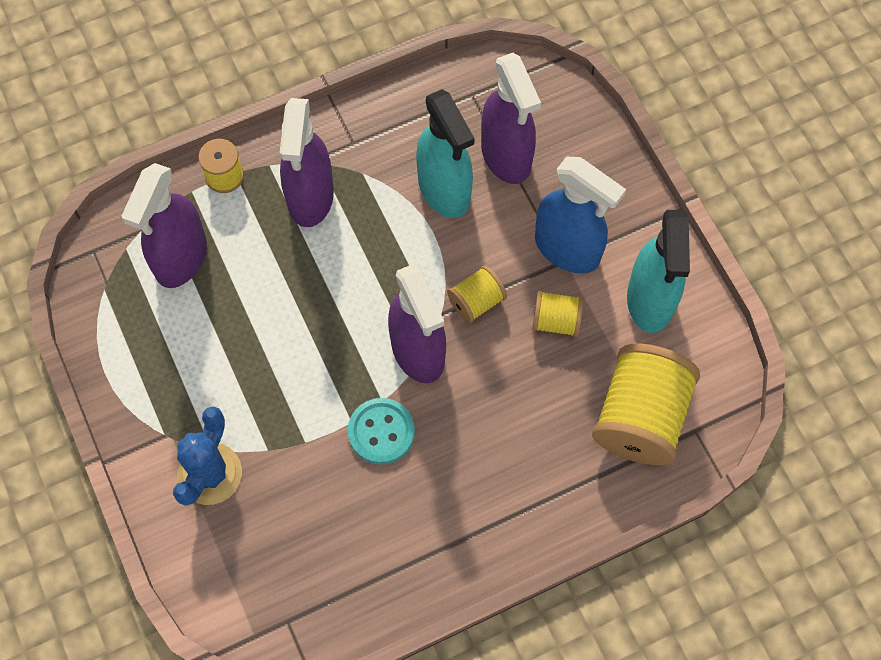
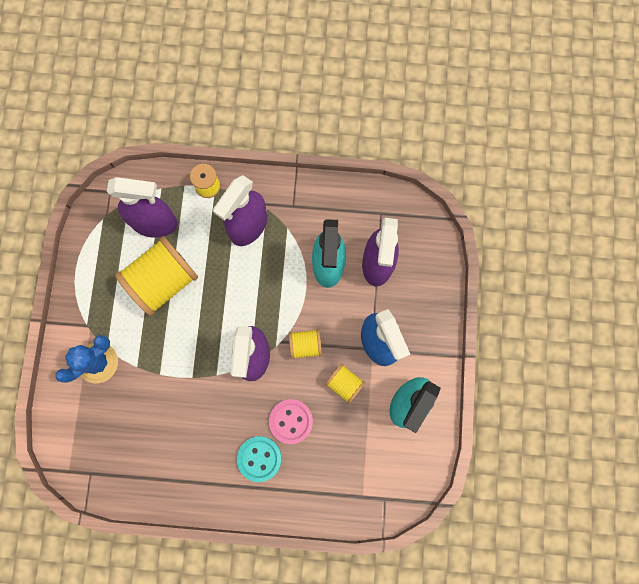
camera: 30 degrees right, 10 degrees up
purple spray bottle [122,163,207,288] -> purple spray bottle turned 135 degrees counterclockwise [107,177,178,238]
turquoise button [348,398,415,464] -> turquoise button moved to [237,436,282,482]
yellow spool [592,343,700,465] -> yellow spool moved to [115,236,198,316]
none -> pink button [269,399,313,444]

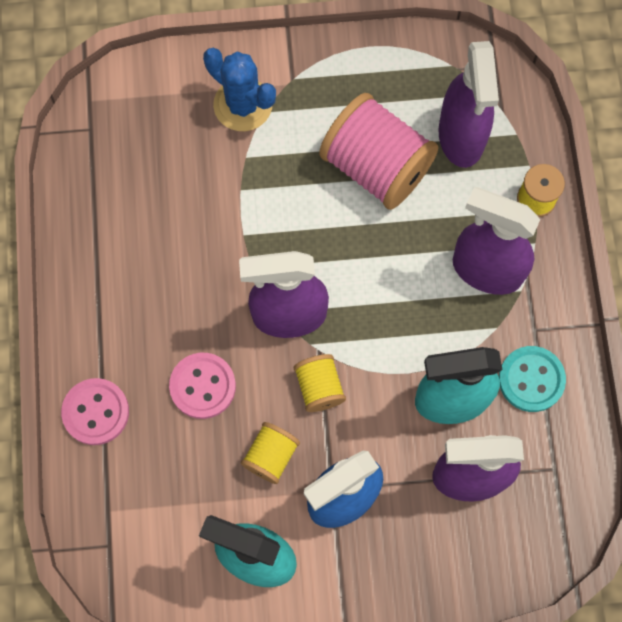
camera: 80 degrees right, 5 degrees down
yellow spool [115,236,198,316] -> pink spool [319,93,439,210]
turquoise button [237,436,282,482] -> turquoise button moved to [499,346,566,412]
none -> pink button [61,378,129,445]

